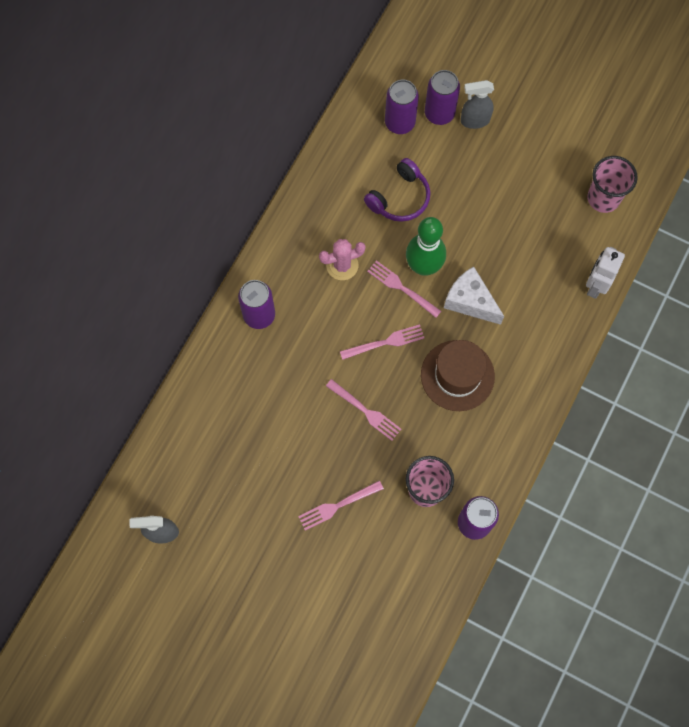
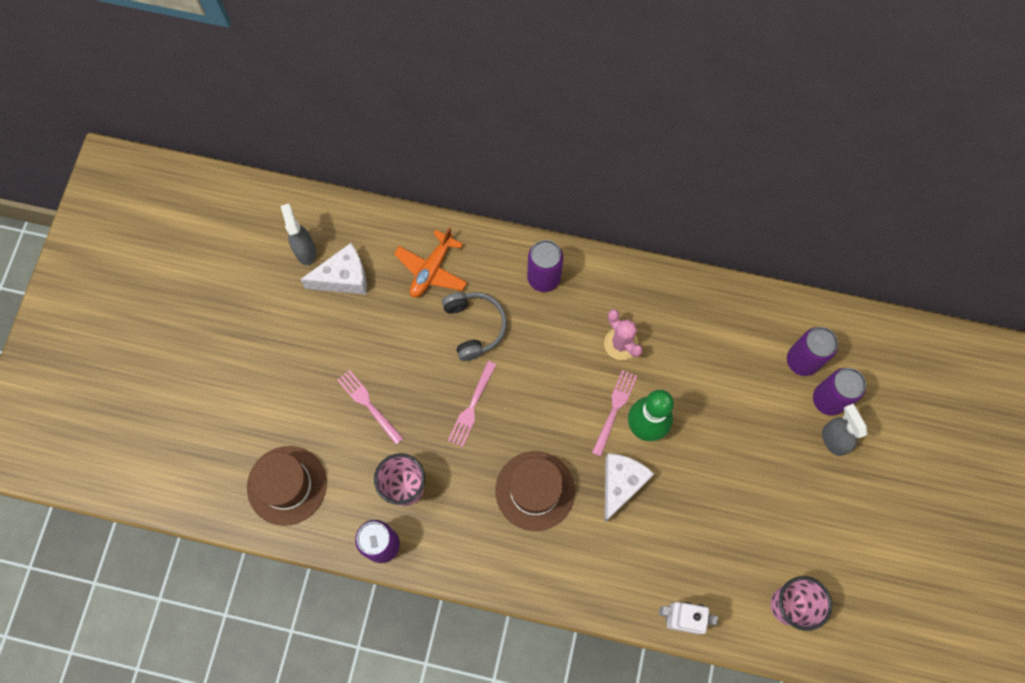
camera: 75 degrees right, 0 degrees up
pink fork [340,324,424,360] -> none
purple headphones [364,158,430,222] -> none
none -> brown hat [247,446,327,526]
none -> white cheese [300,243,367,294]
none -> orange plane [394,227,467,298]
none -> grey headphones [442,292,507,361]

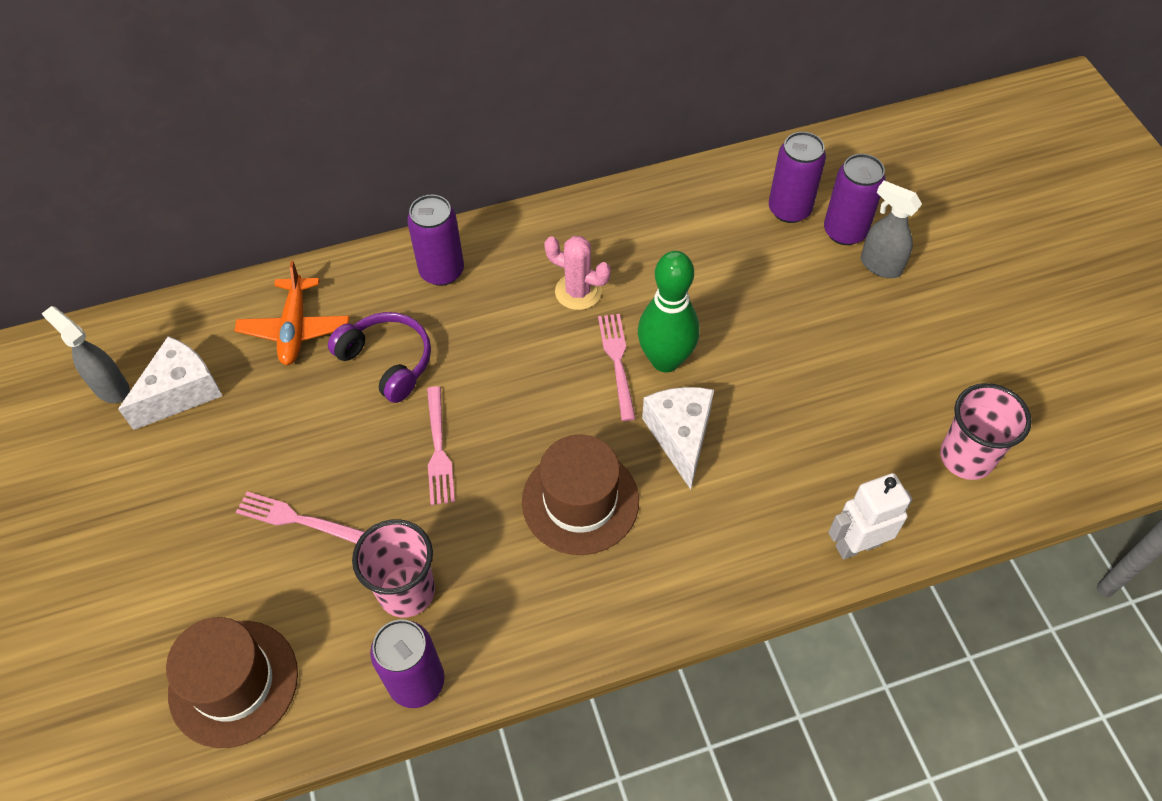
camera: 30 degrees left, 15 degrees down
grey headphones [442,292,507,361] -> purple headphones [328,312,431,403]

